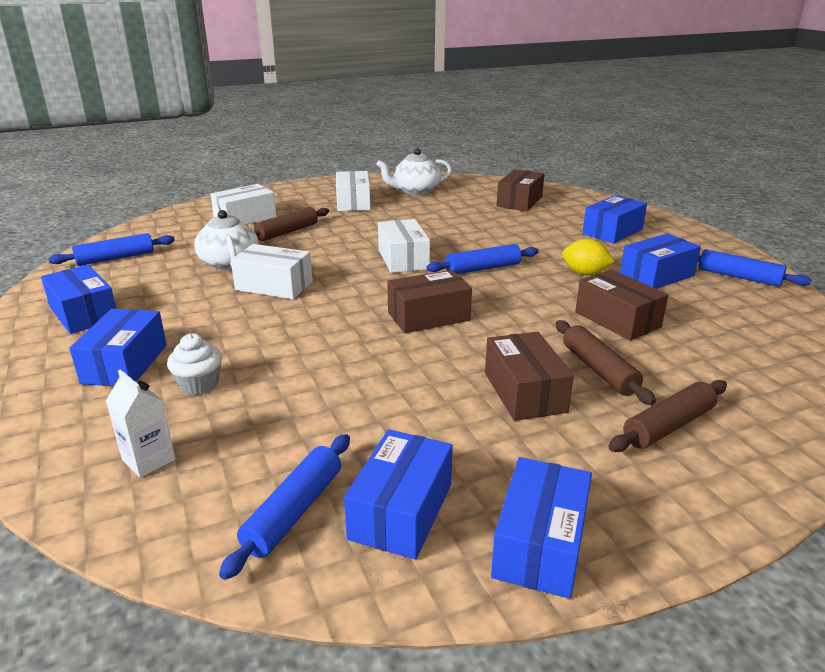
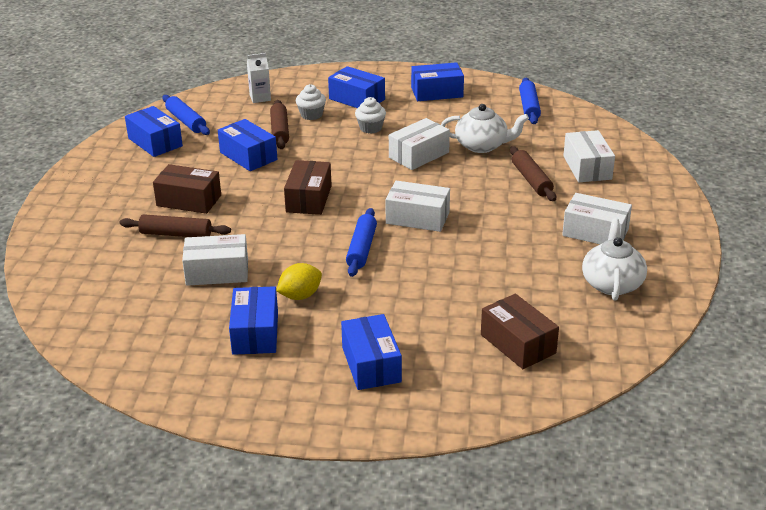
camera: 120 degrees right, 5 degrees up
blue box [491,457,592,599] -> blue box moved to [218,119,277,171]
brown box [575,269,668,341] -> white box [182,234,248,286]
brown rolling pin [609,380,727,452] -> brown rolling pin moved to [270,100,289,149]
blue rolling pin [698,249,812,287] -> none
none -> white cupcake [355,97,386,134]

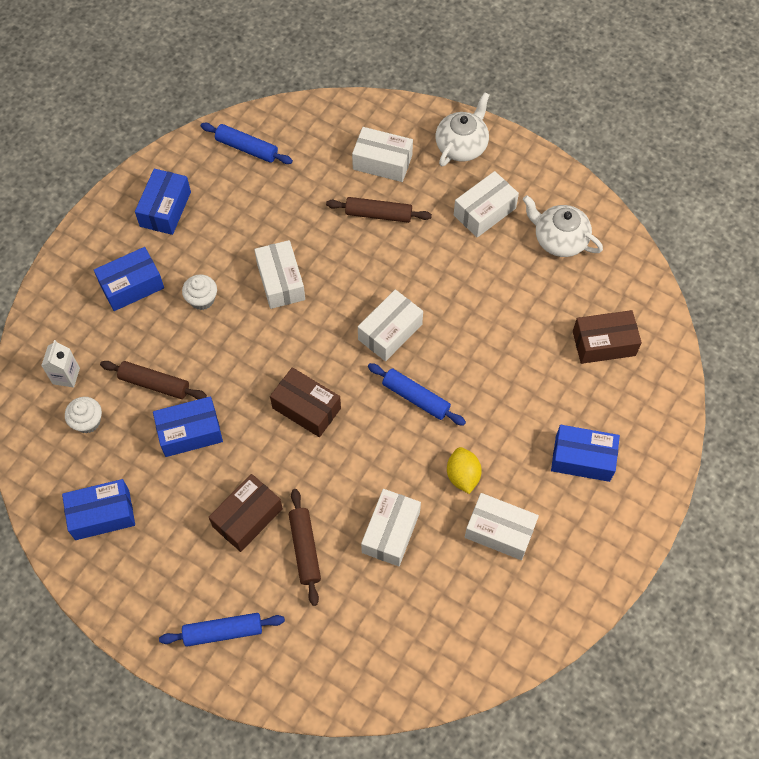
camera: 65 degrees left, 30 degrees up
brown rolling pin [120,214,231,237] -> brown rolling pin turned 45 degrees counterclockwise [289,489,321,606]
blue rolling pin [162,95,210,135] -> blue rolling pin moved to [159,613,285,647]
blue box [229,286,278,355] -> white box [465,493,539,560]
white cupcake [296,84,326,120] -> white cupcake moved to [65,397,102,433]
white teapot [441,104,529,153] -> white teapot moved to [436,92,489,166]

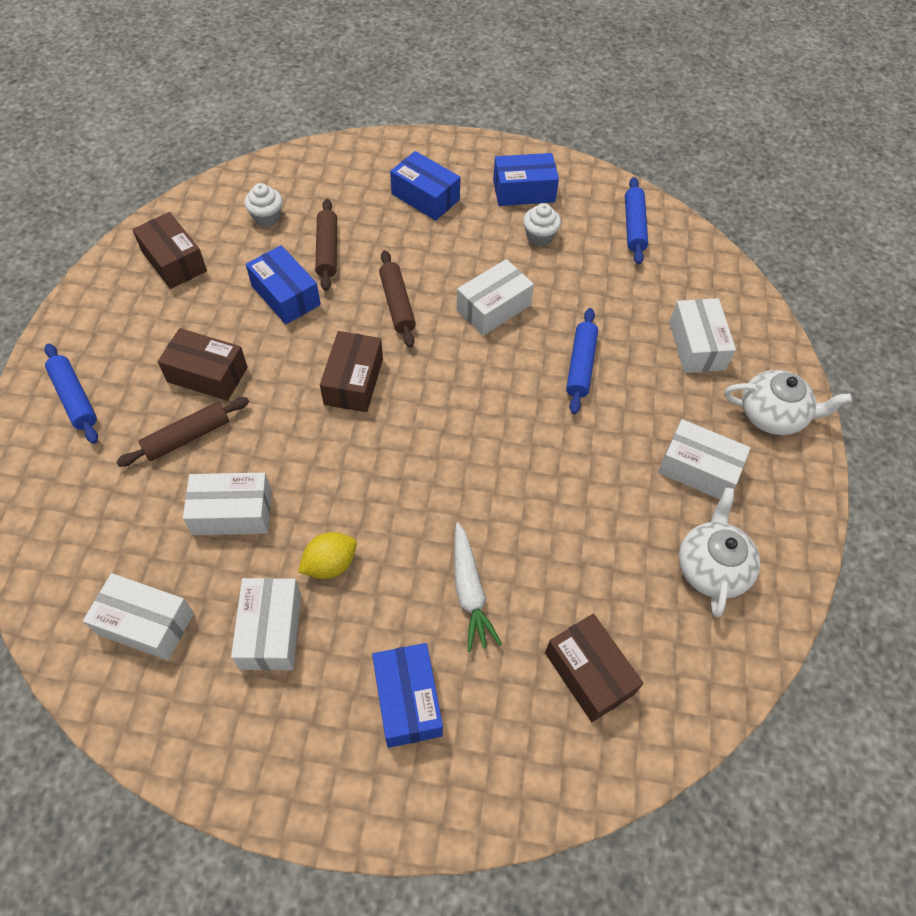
camera: 65 degrees right, 5 degrees down
white carton [41,340,80,388] -> none
blue box [62,479,135,540] -> brown box [132,212,207,289]
white cupcake [182,274,217,310] -> white cupcake moved to [523,203,561,246]
brown rolling pin [326,197,432,223] -> brown rolling pin moved to [379,250,416,348]
white box [358,289,423,361] -> white box moved to [83,573,194,660]
blue rolling pin [368,363,466,426] -> blue rolling pin moved to [566,308,598,414]
none -> white carrot [454,522,502,652]

